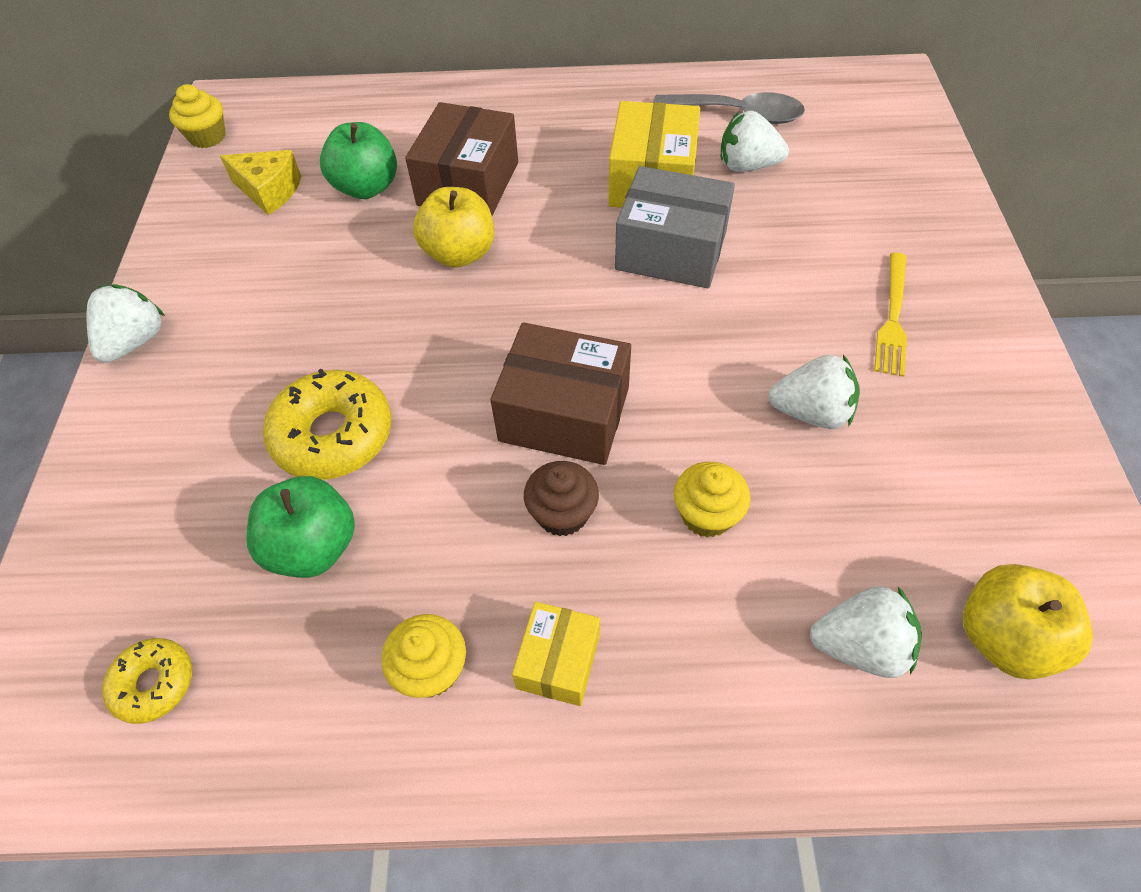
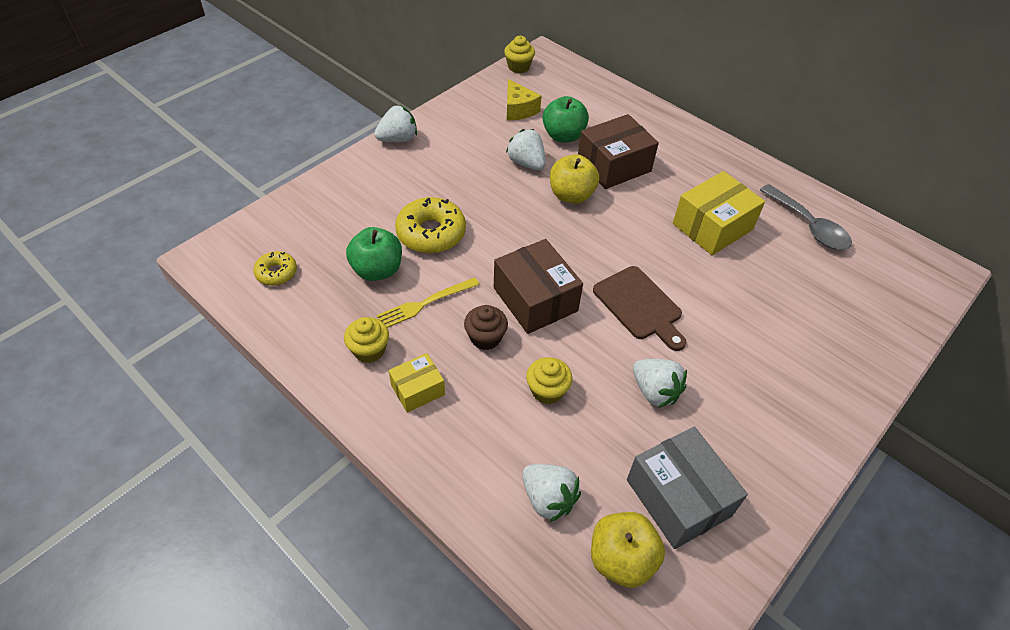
camera: 40 degrees right, 5 degrees down
grey box [615,166,735,288] -> grey box moved to [627,427,748,549]
white strawberry [721,111,789,172] -> white strawberry moved to [506,129,546,170]
yellow fork [874,253,907,377] -> yellow fork moved to [377,278,479,328]
none -> brown cutting board [593,266,686,351]

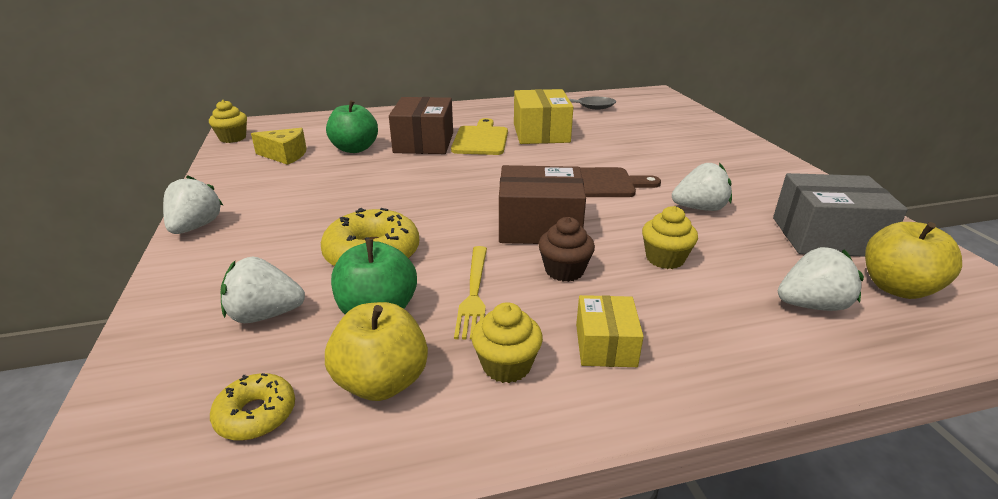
camera: 55 degrees left, 20 degrees down
white strawberry [506,129,546,170] -> white strawberry moved to [221,257,305,323]
yellow apple [550,154,599,204] -> yellow apple moved to [325,302,428,401]
none -> yellow cutting board [451,118,508,155]

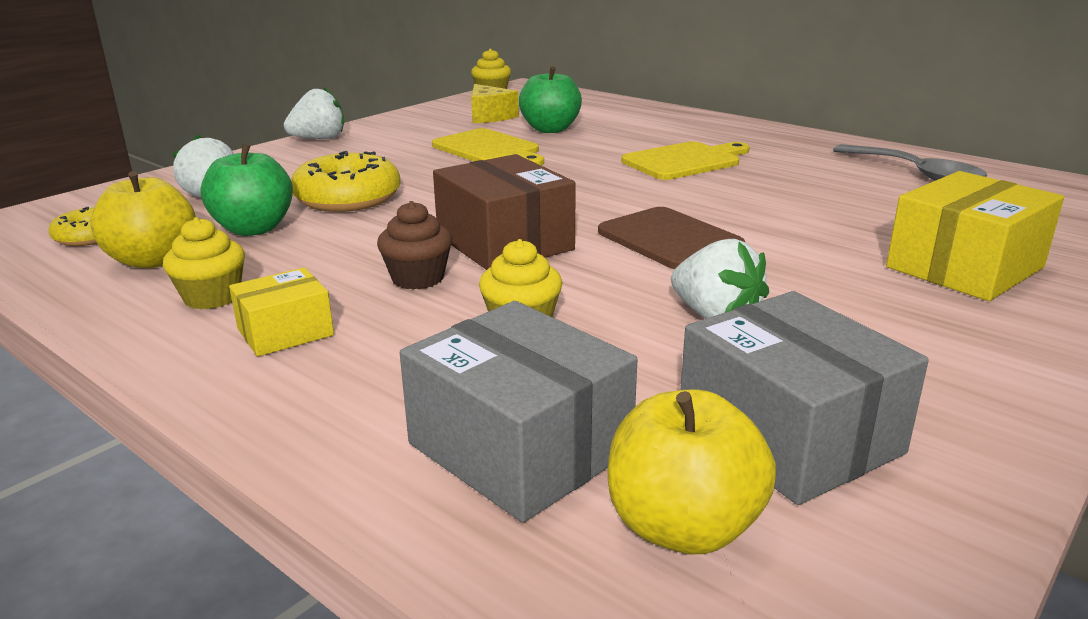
camera: 55 degrees right, 5 degrees down
brown box [389,97,453,154] -> none
yellow fork [454,246,487,340] -> none
yellow box [514,89,573,144] -> yellow box moved to [886,171,1064,301]
white strawberry [778,247,864,311] -> grey box [400,301,638,523]
none -> yellow cutting board [432,128,544,166]

